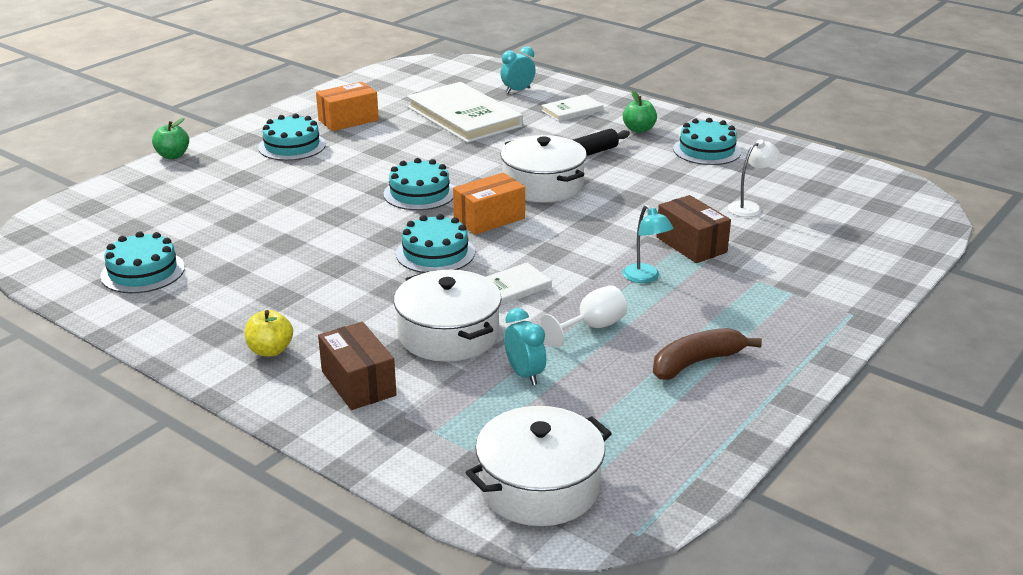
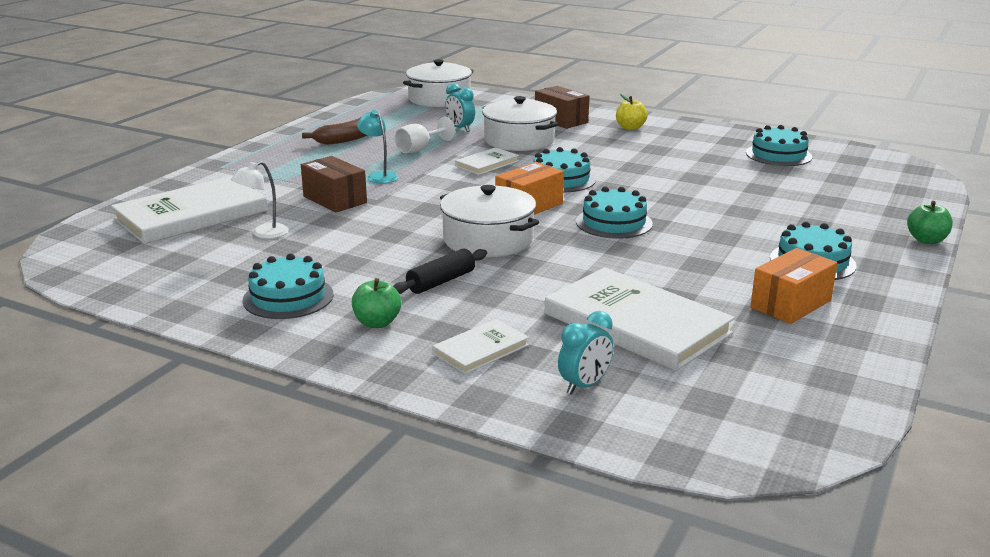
camera: 170 degrees right, 5 degrees down
none -> white book [111,176,268,244]

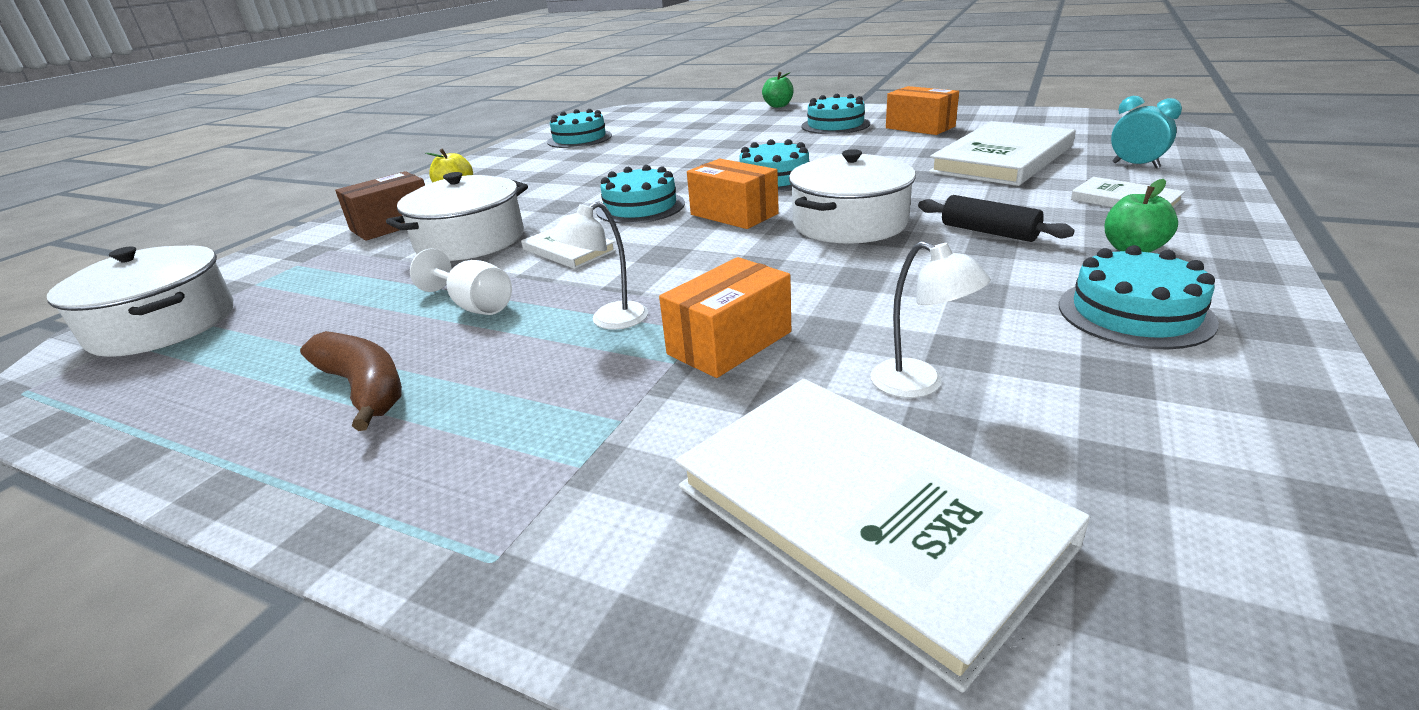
camera: 90 degrees left, 5 degrees up
brown box [301,156,367,212] -> orange box [659,257,791,378]
turquoise lamp [357,110,399,183] -> white lamp [550,201,648,330]
turquoise clock [445,83,475,132] -> none

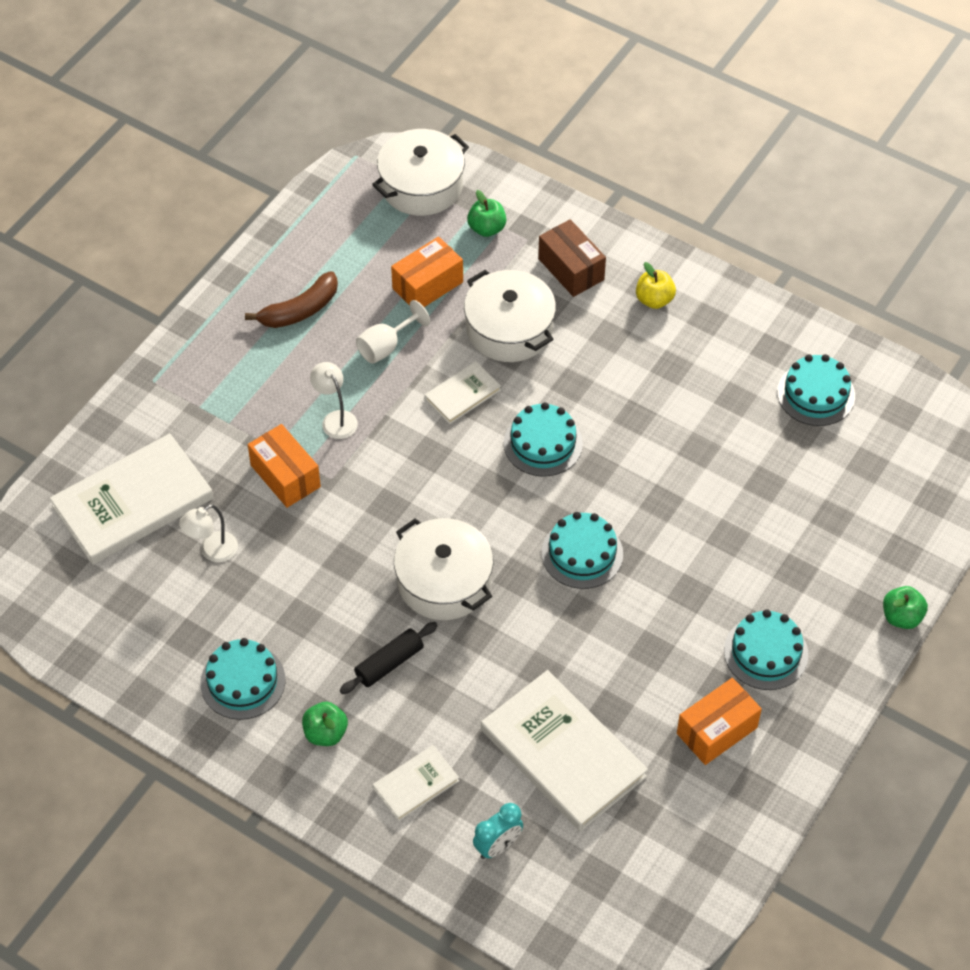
camera: 95 degrees right, 25 degrees up
orange box [687,159,779,229] -> orange box moved to [391,237,463,307]
none -> green apple [467,190,506,237]

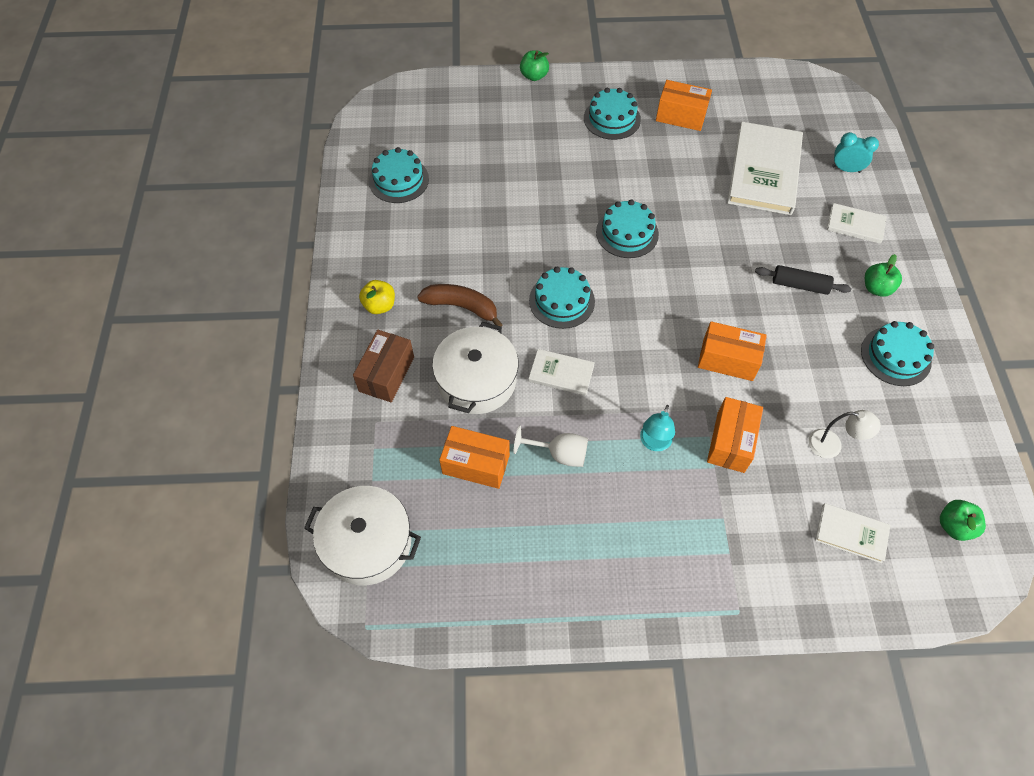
camera: 125 degrees left, 5 degrees up
white book [50,433,213,565] -> white book [815,503,890,563], size x0.50
brown banana [245,271,338,328] -> brown banana moved to [417,284,503,327]
white lamp [310,362,358,439] -> turquoise lamp [640,405,675,451]
white pot [394,518,494,620] -> none
green apple [467,190,506,237] -> green apple moved to [940,500,986,541]
none -> orange box [698,321,767,381]

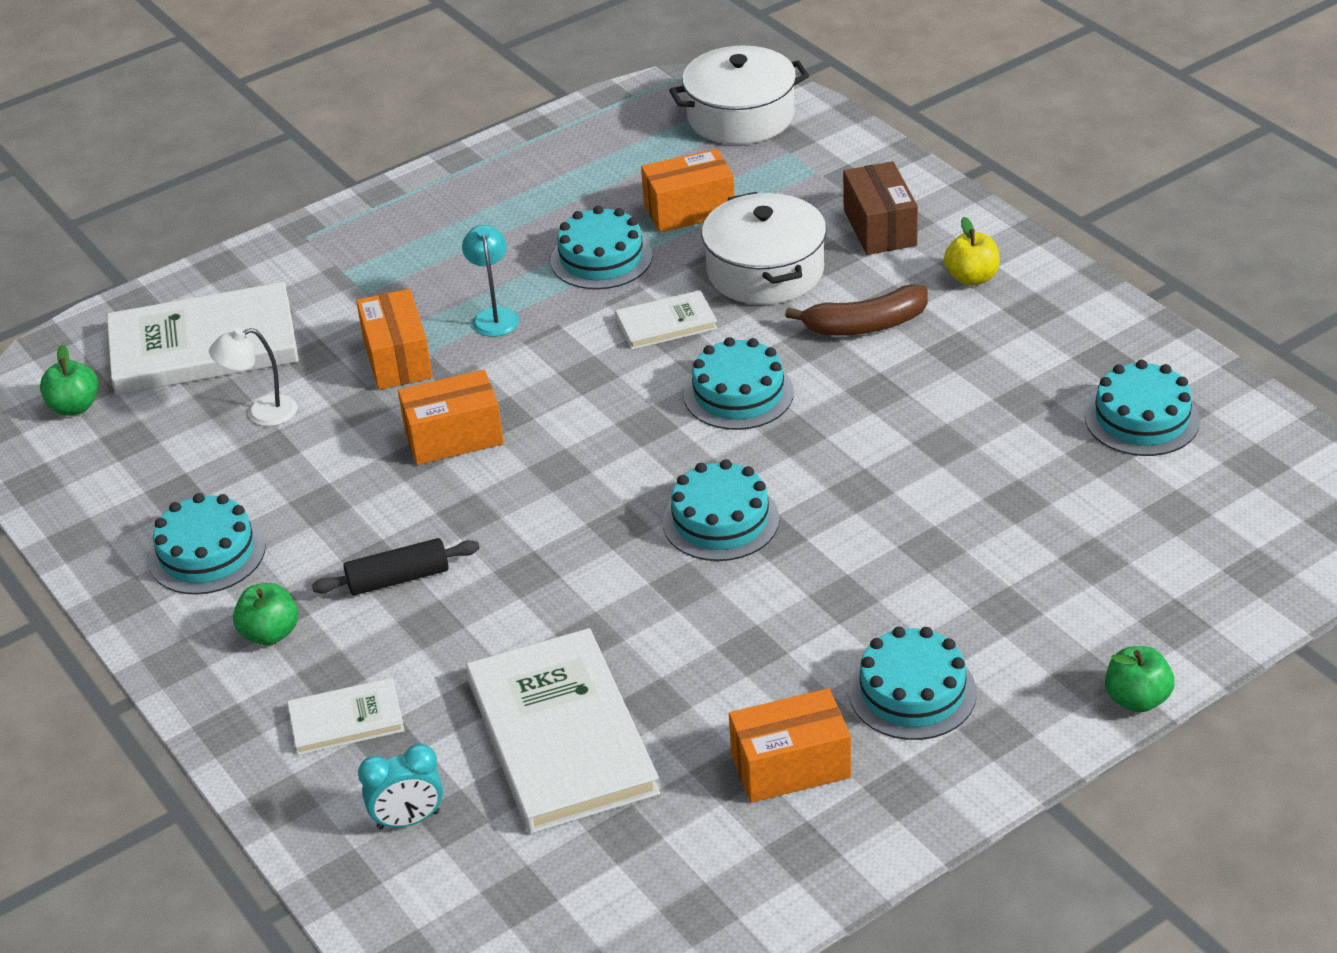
camera: 150 degrees right, 20 degrees down
white goblet [514,426,588,467] -> turquoise cake [551,206,652,289]
white book [815,503,890,563] -> white book [107,282,299,395], size x2.02

